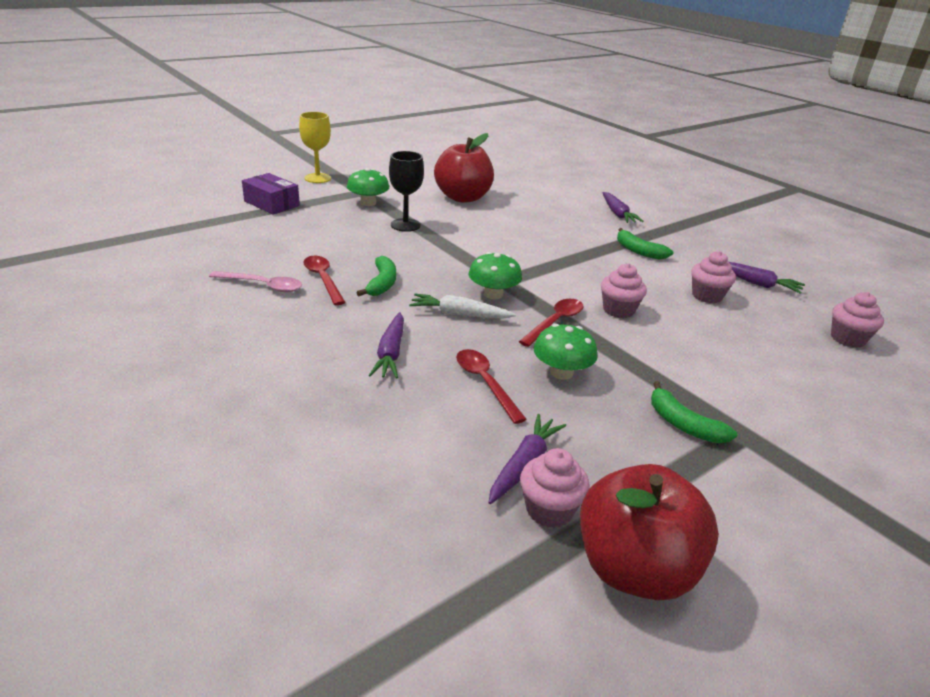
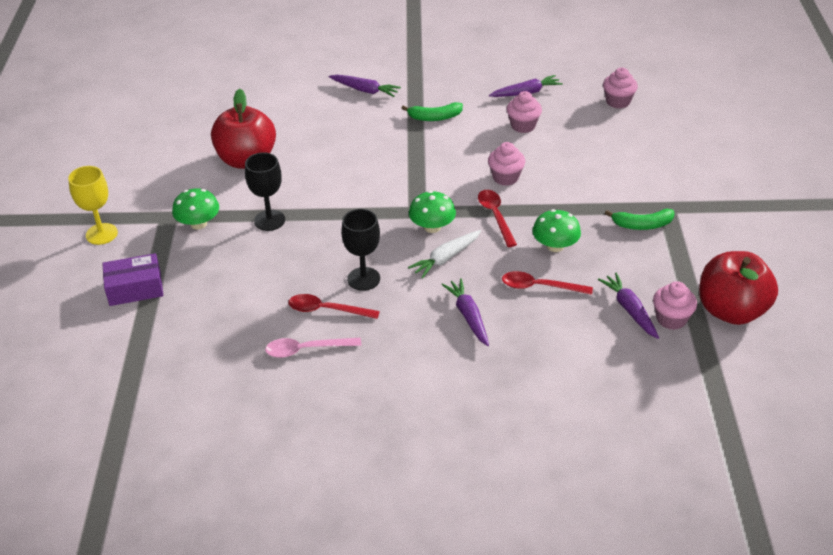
camera: 50 degrees left, 10 degrees up
pink spoon [209,271,302,292] -> pink spoon turned 150 degrees counterclockwise [265,338,362,358]
green banana [356,256,396,296] -> black goblet [341,209,380,291]
purple carrot [369,312,404,379] -> purple carrot turned 150 degrees counterclockwise [441,278,489,346]

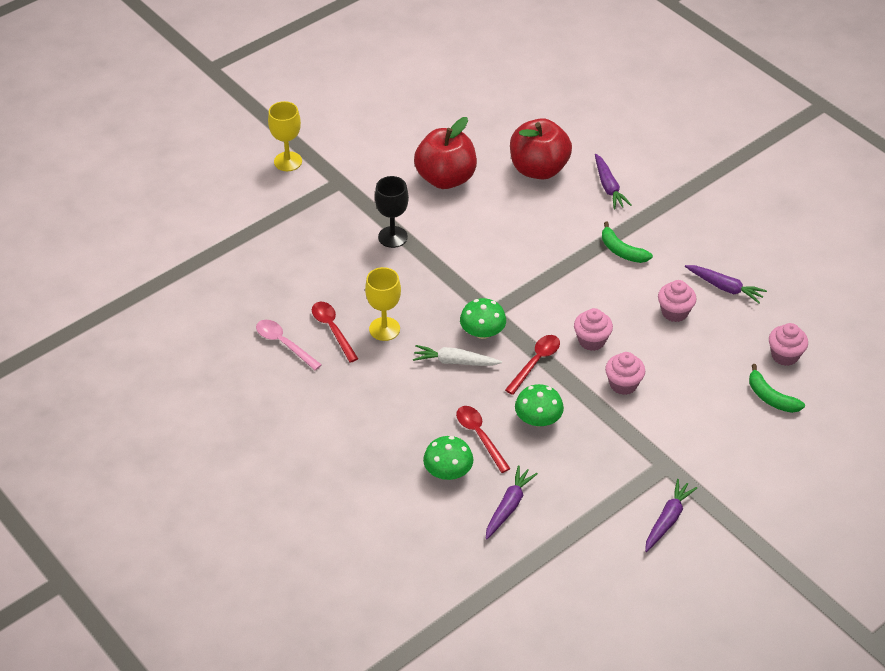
camera: 50 degrees right, 5 degrees up
purple box [102,253,163,306] -> none
green mushroom [172,188,219,230] -> green mushroom moved to [423,436,473,480]
black goblet [341,209,380,291] -> yellow goblet [365,267,401,341]
purple carrot [441,278,489,346] -> purple carrot moved to [645,479,697,552]
green banana [605,209,674,230] -> green banana moved to [749,364,805,413]
pink cupcake [653,281,697,330] -> pink cupcake moved to [605,352,645,395]
red apple [699,251,778,325] -> red apple moved to [510,118,572,179]

